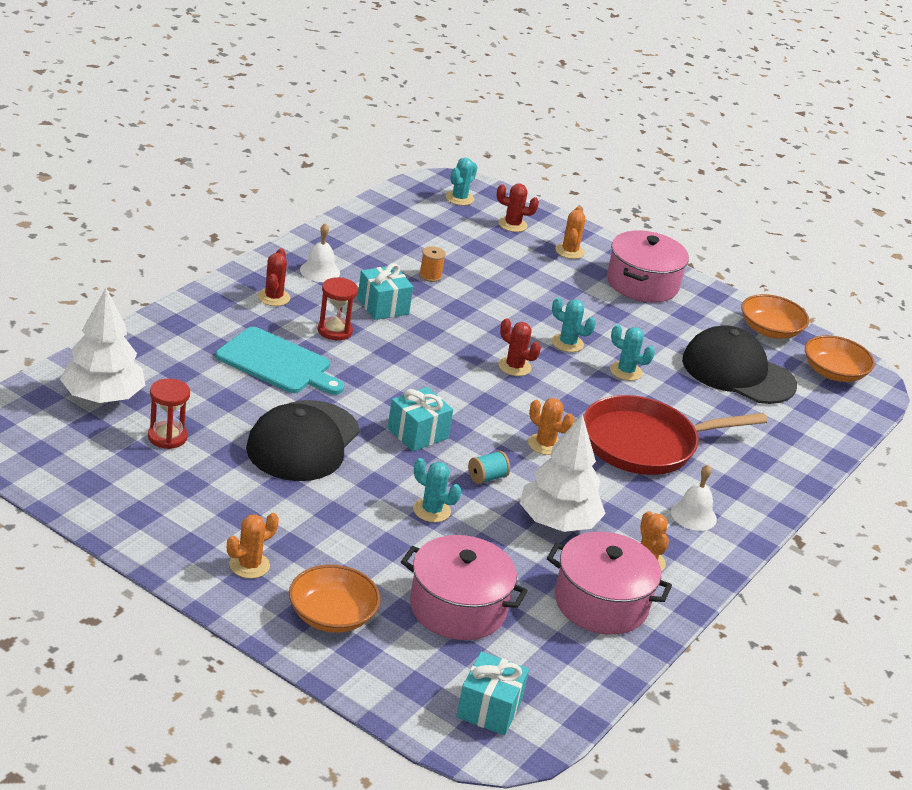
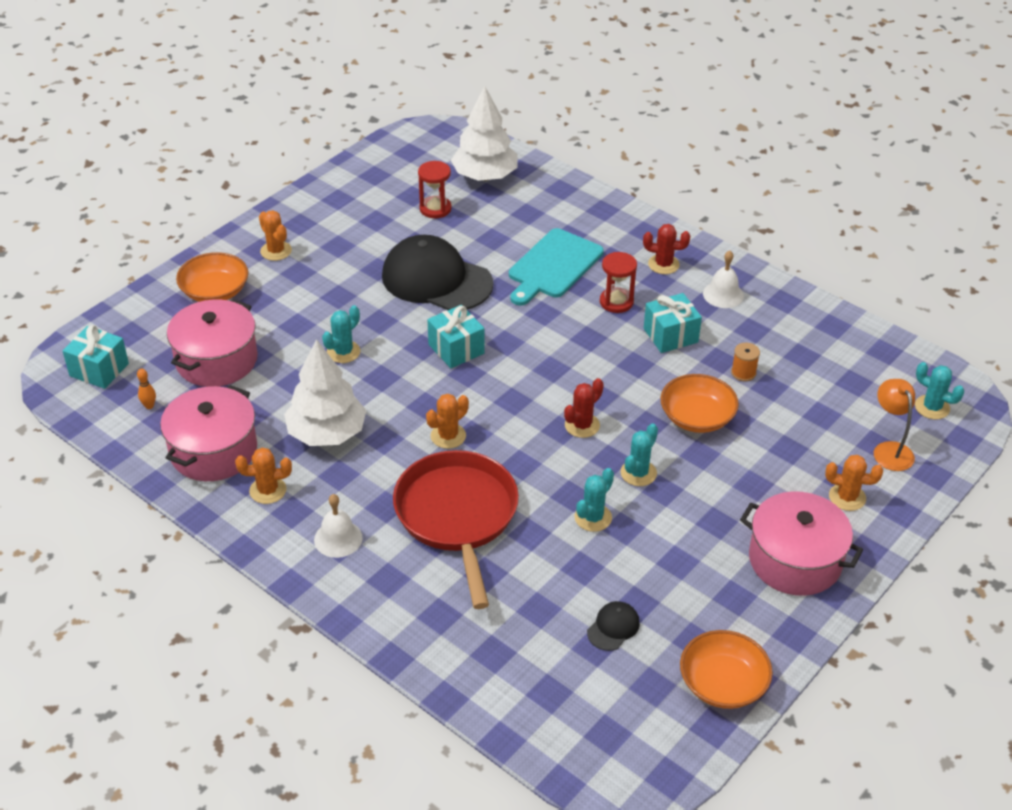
camera: 100 degrees right, 10 degrees up
turquoise spool [468,451,510,484] -> none
red cactus [497,184,539,232] -> orange lamp [874,379,915,471]
black cap [682,325,797,404] -> black cap [587,601,640,651], size x0.41
orange bowl [805,335,875,382] -> orange bowl moved to [660,374,739,433]
none -> orange bowling pin [137,369,156,409]

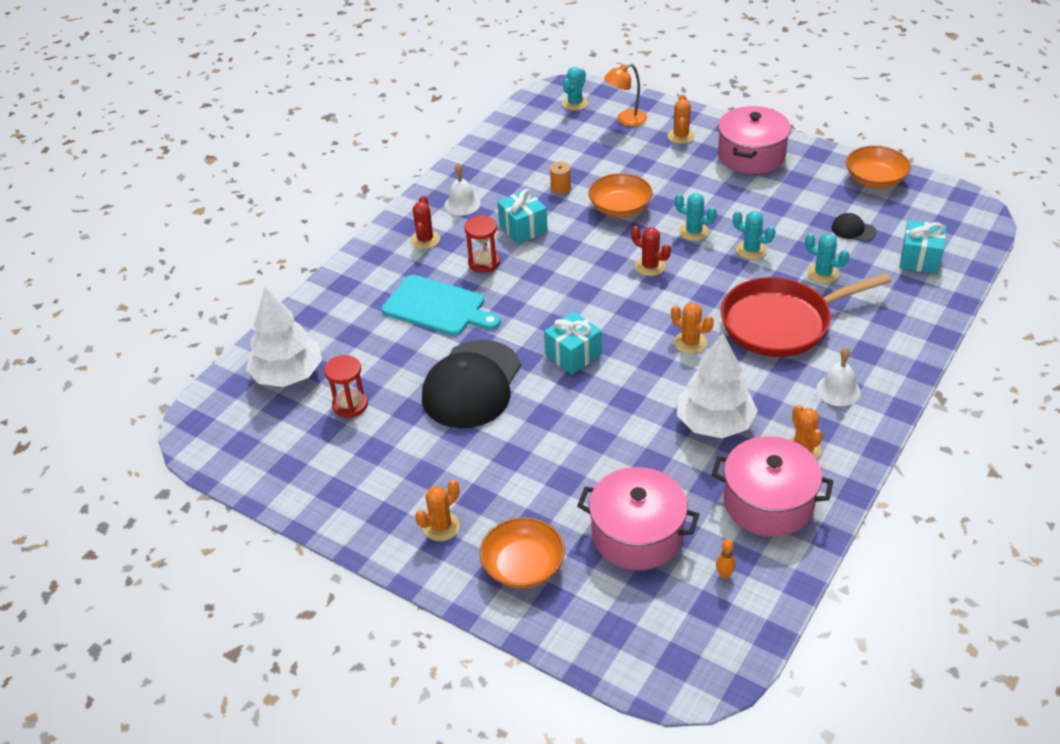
camera: 95 degrees left, 0 degrees up
turquoise gift [62,325,129,389] -> turquoise gift moved to [900,220,946,274]
turquoise cactus [322,305,360,363] -> turquoise cactus moved to [805,233,849,284]

